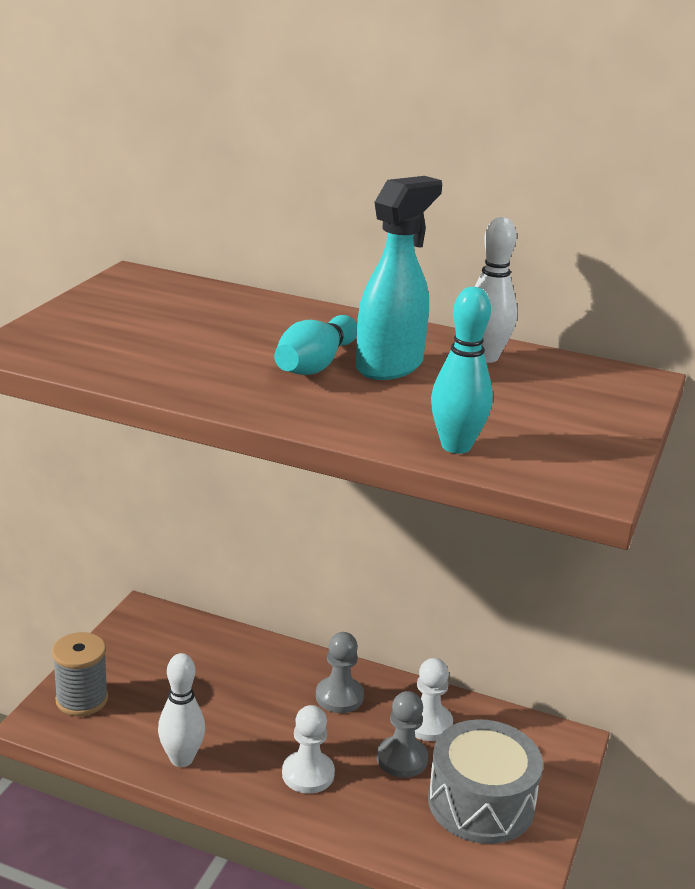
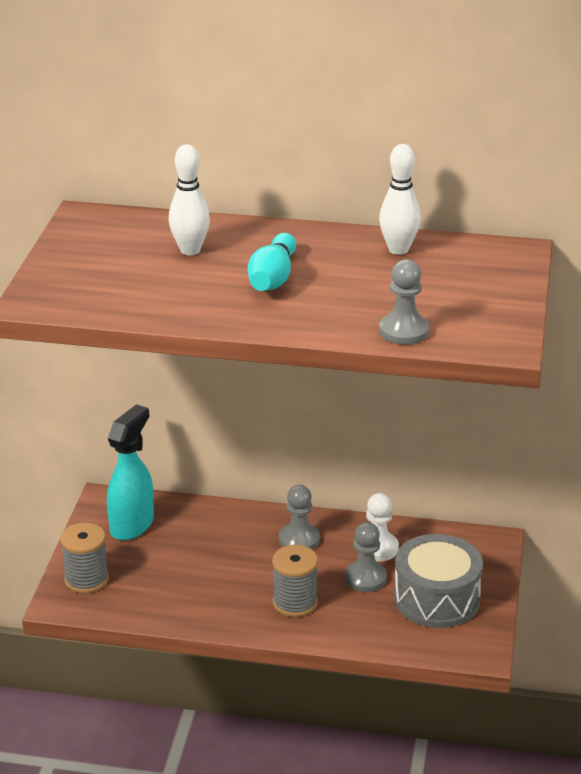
camera: 10 degrees left, 5 degrees up
white bowling pin [158,653,205,767] -> white bowling pin moved to [169,144,210,255]
white pawn [282,705,335,793] -> grey spool [272,545,318,617]
turquoise spray bottle [356,176,442,380] -> turquoise spray bottle moved to [107,404,154,540]
turquoise bowling pin [431,287,493,454] -> grey pawn [379,259,429,345]

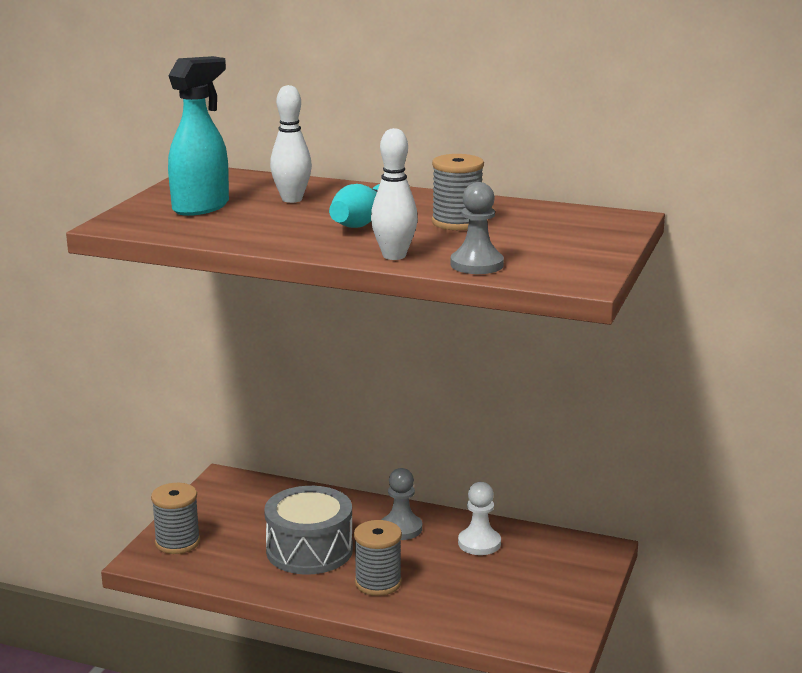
camera: 10 degrees right, 10 degrees down
turquoise spray bottle [107,404,154,540] -> turquoise spray bottle moved to [168,56,229,216]
grey pawn [345,522,387,592] -> none
white bowling pin [379,144,421,255] -> white bowling pin moved to [371,128,418,260]
grey drum [394,534,483,628] -> grey drum moved to [264,486,353,575]
none -> grey spool [432,154,484,230]

